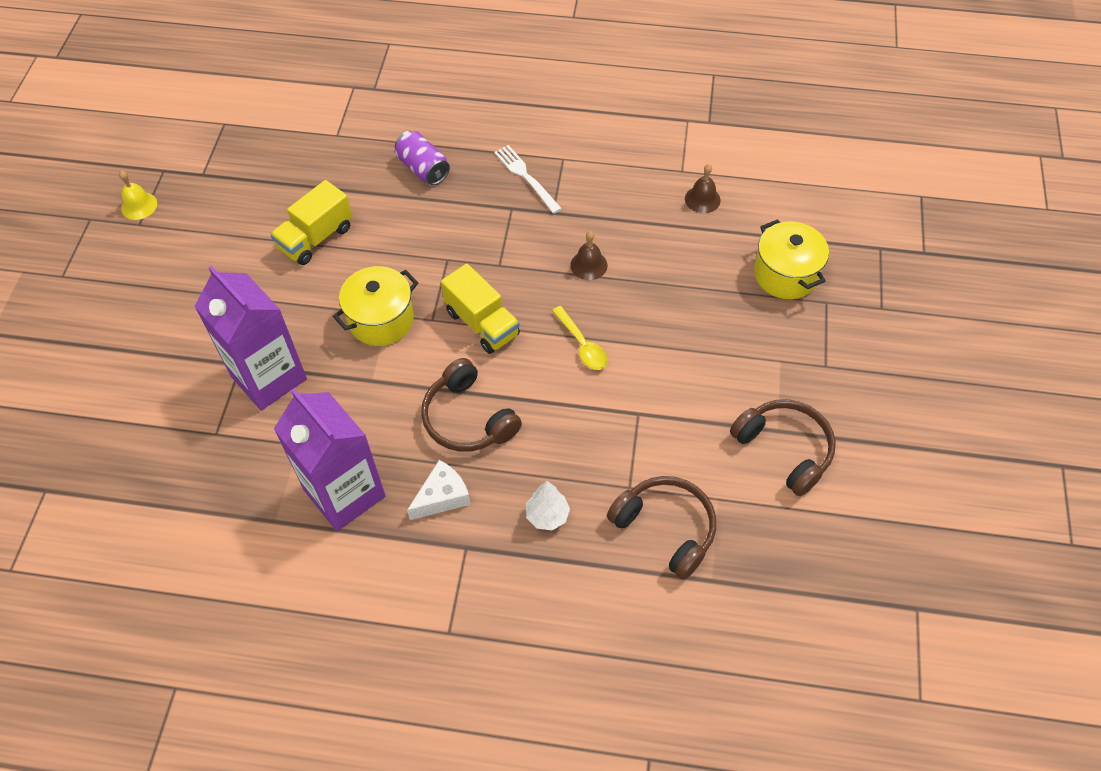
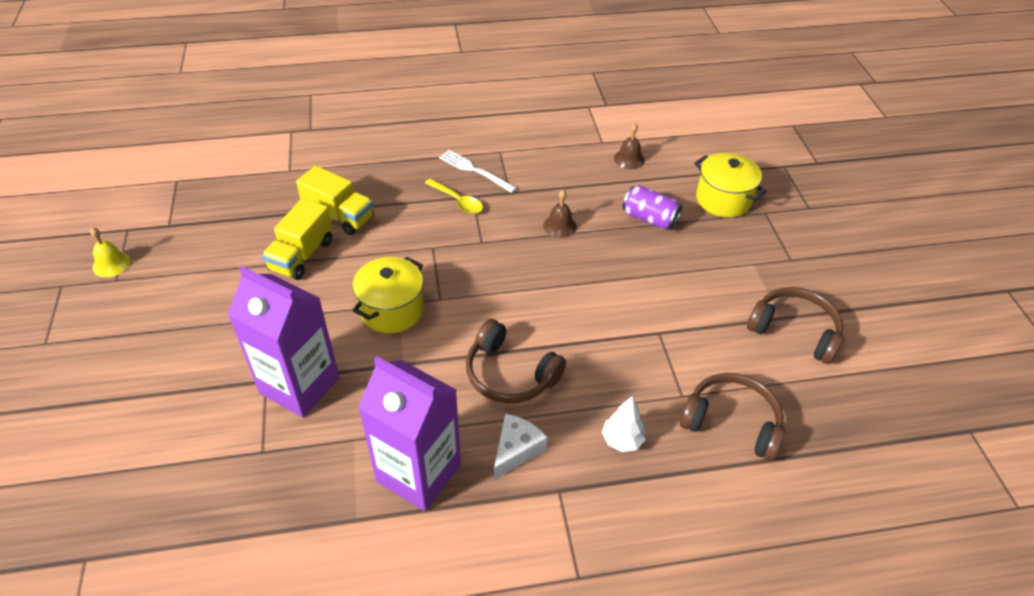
camera: 20 degrees left, 10 degrees down
purple can [395,131,450,185] -> purple can moved to [623,185,682,230]
yellow truck [441,263,520,354] -> yellow truck moved to [296,165,374,235]
yellow spoon [552,306,608,370] -> yellow spoon moved to [425,178,483,214]

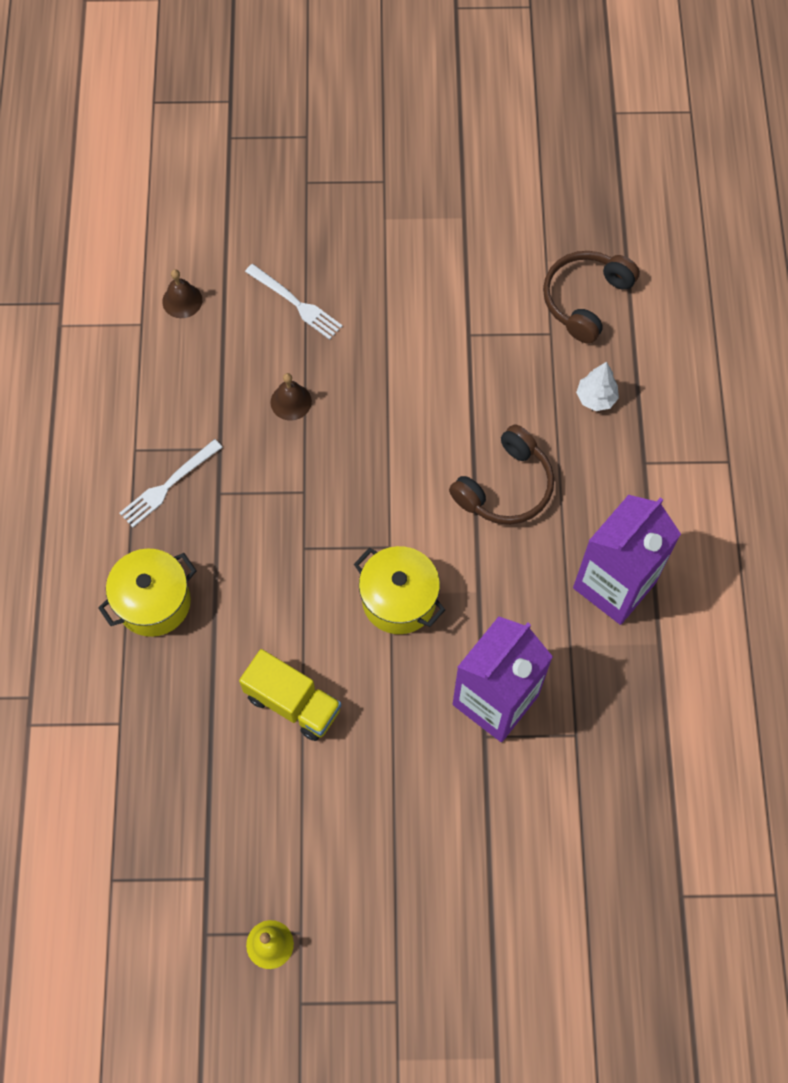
camera: 80 degrees left, 20 degrees up
yellow truck [296,165,374,235] -> none
yellow spoon [425,178,483,214] -> none
white cheese [494,414,547,480] -> none
purple can [623,185,682,230] -> white fork [245,264,343,340]
yellow pot [694,153,767,218] -> yellow pot moved to [98,548,197,637]
brown headphones [747,287,844,364] -> none

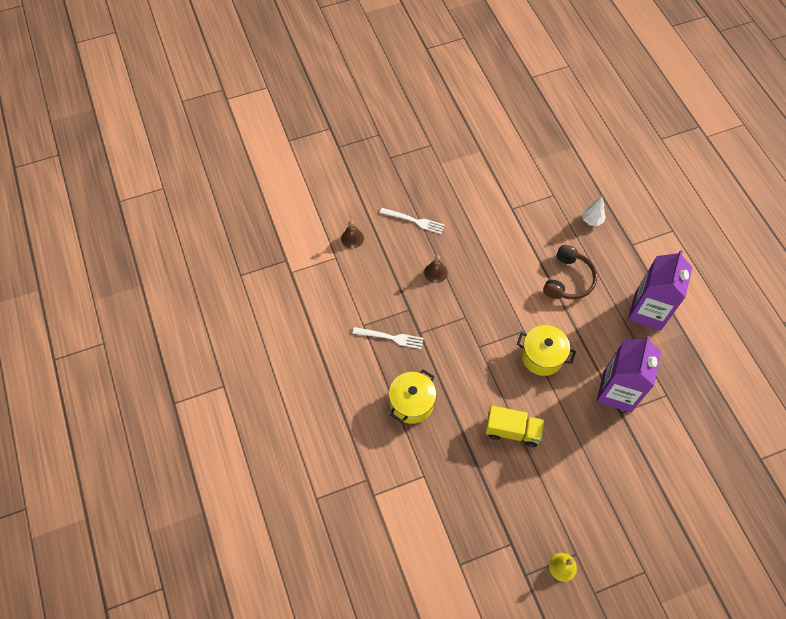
camera: 20 degrees left, 5 degrees down
white fork [119,439,223,527] -> white fork turned 105 degrees counterclockwise [353,327,424,349]
brown headphones [543,251,640,344] -> none

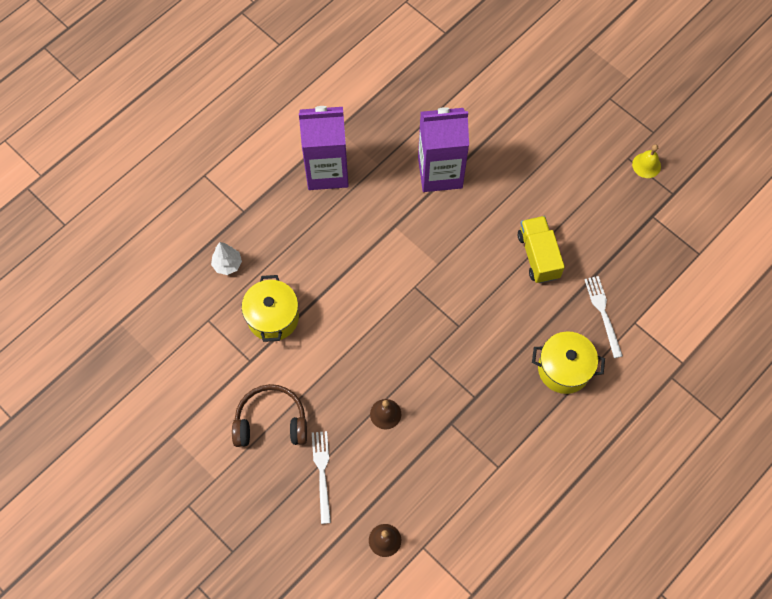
camera: 115 degrees left, 5 degrees up
white fork [353,327,424,349] -> white fork moved to [584,276,623,358]
yellow pot [517,325,576,376] -> yellow pot moved to [242,275,299,342]
brown headphones [543,245,597,299] -> brown headphones moved to [232,384,307,447]

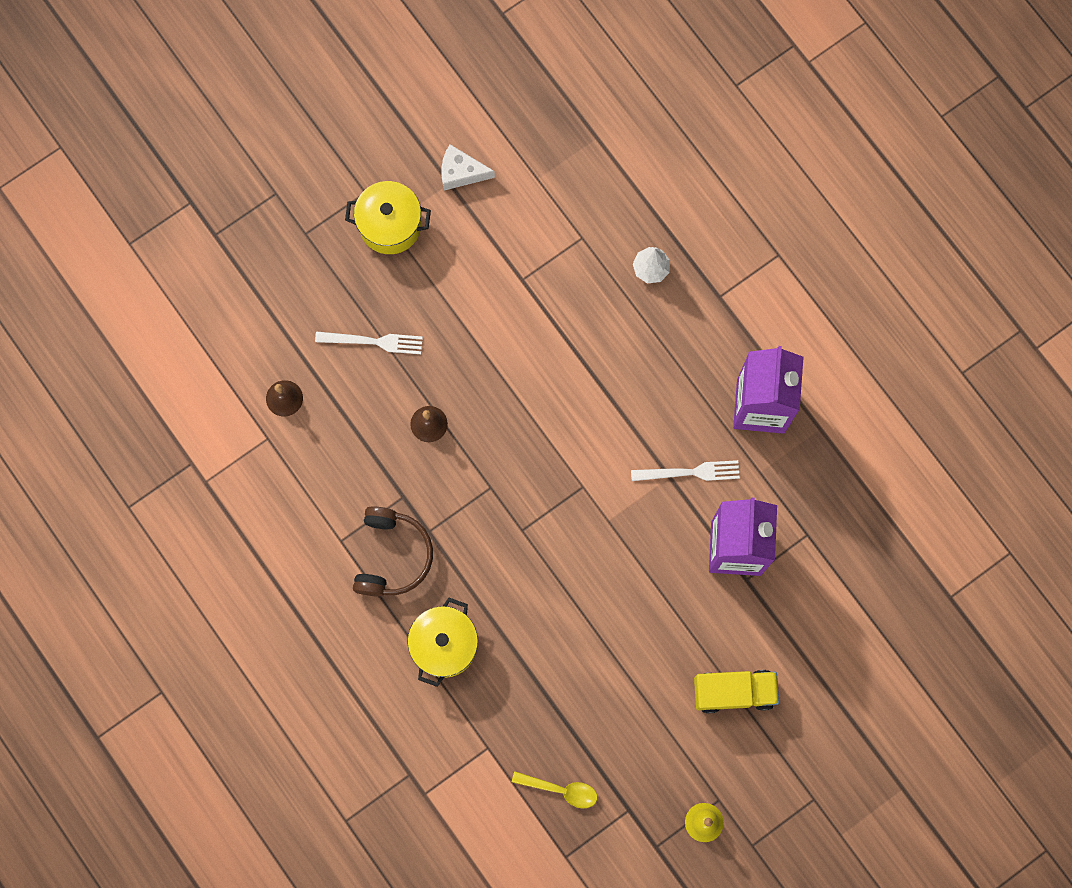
camera: 100 degrees right, 10 degrees up
brown headphones [232,384,307,447] -> brown headphones moved to [353,506,433,597]
yellow pot [242,275,299,342] -> yellow pot moved to [345,181,431,254]
yellow truck [518,216,565,283] -> yellow truck moved to [694,670,779,713]
white fork [584,276,623,358] -> white fork moved to [631,460,740,481]
none -> white cheese [441,145,495,190]
none -> yellow spoon [512,771,598,809]

